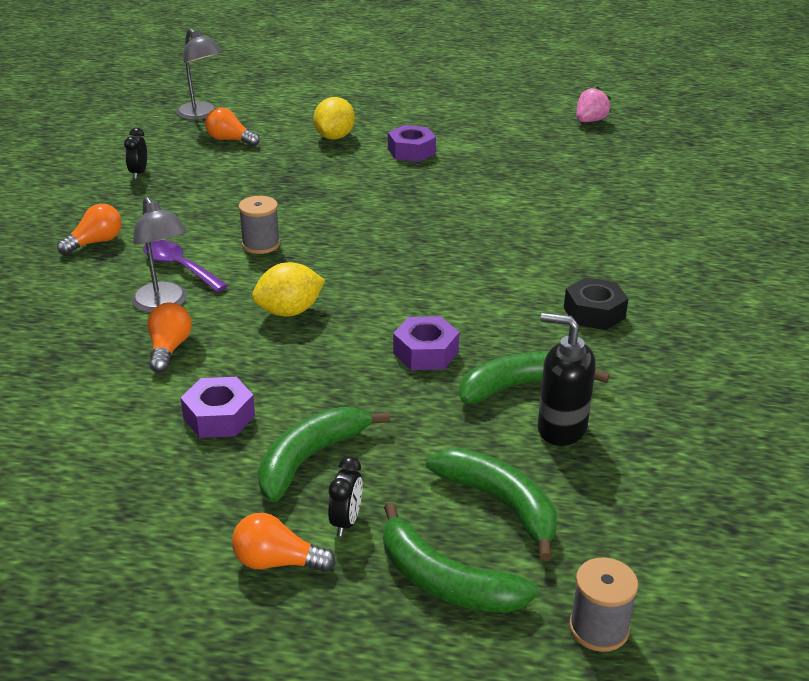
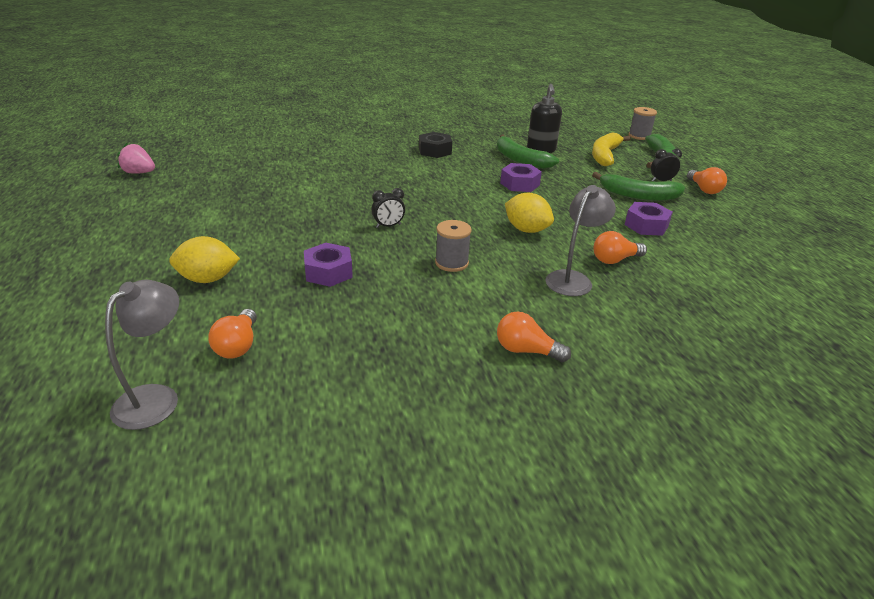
camera: 115 degrees left, 0 degrees up
black clock [124,128,147,179] -> black clock moved to [371,188,405,228]
purple spoon [143,240,228,292] -> none
purple nut [388,125,436,162] -> purple nut moved to [304,243,353,287]
green banana [426,448,557,561] -> yellow banana [592,132,631,166]

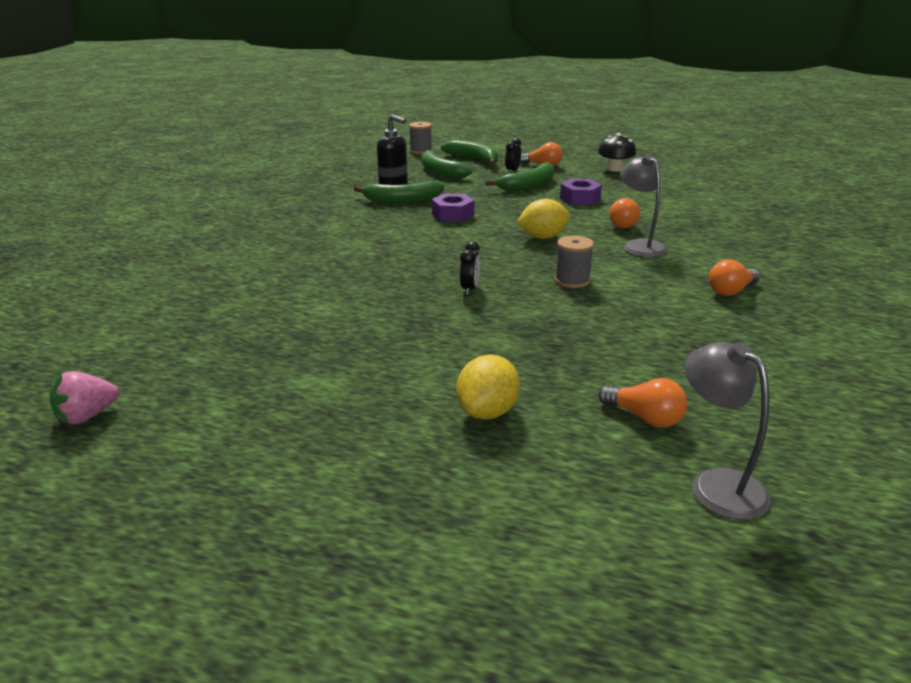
camera: 55 degrees left, 5 degrees down
purple nut [304,243,353,287] -> none
black nut [419,132,452,158] -> none
yellow banana [592,132,631,166] -> green banana [421,150,472,179]
none -> black mushroom [598,133,636,172]

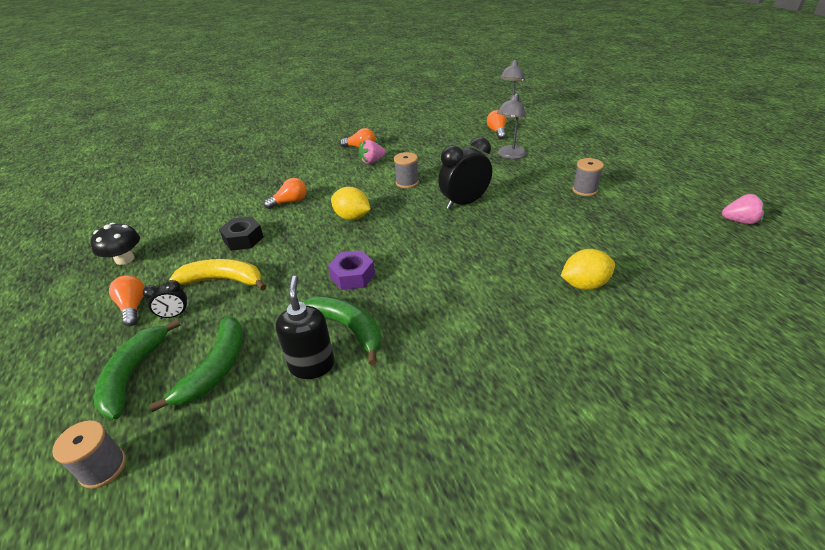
camera: 130 degrees left, 10 degrees up
yellow lemon [456,355,520,420] -> yellow lemon moved to [561,249,615,290]
black clock [460,241,480,295] -> black clock [438,137,492,209], size x2.01
green banana [486,162,554,192] -> yellow banana [169,259,266,290]
purple nut [560,179,602,205] -> black nut [219,216,264,251]
grey lamp [620,154,667,257] -> grey lamp moved to [497,93,527,159]
none -> pink strawberry [359,140,386,164]
none -> grey spool [572,158,604,196]

